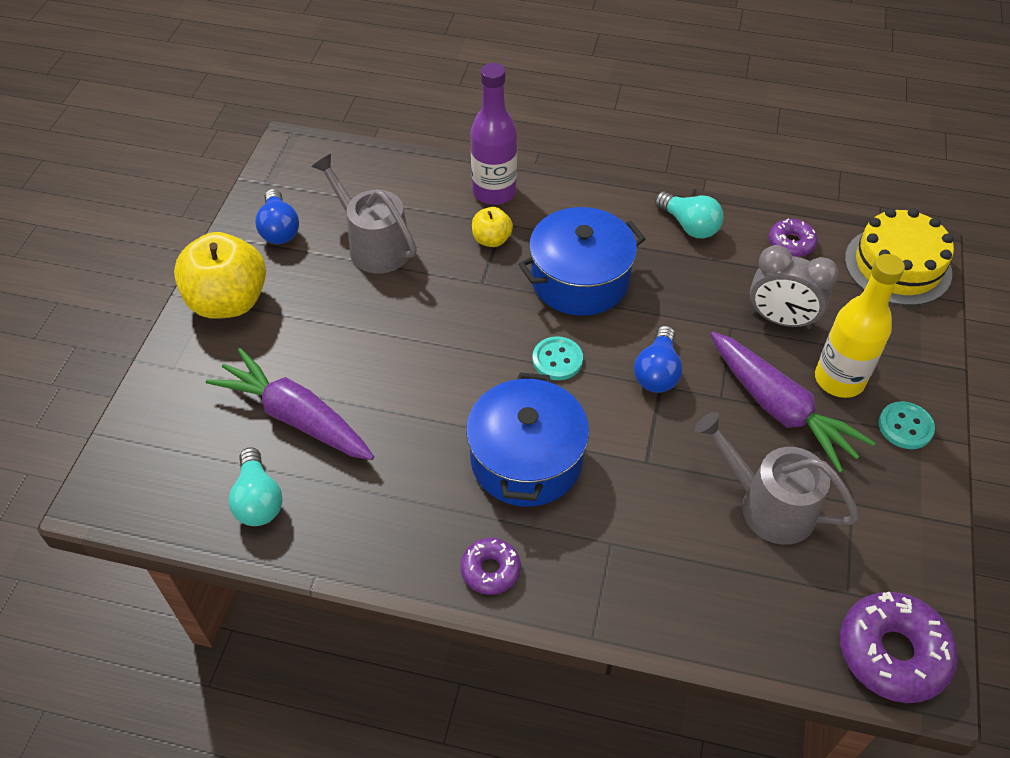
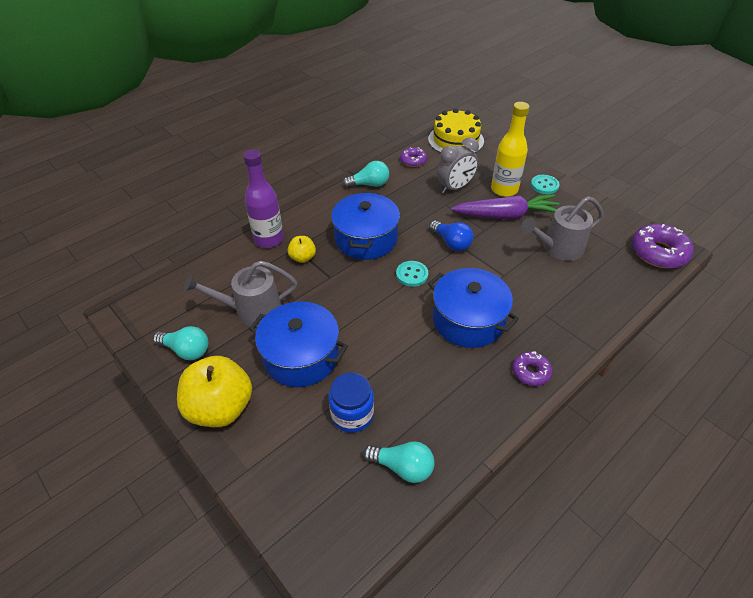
camera: 55 degrees left, 5 degrees down
purple carrot [206,348,374,460] -> blue jar [329,373,374,433]
blue light bulb [255,189,299,244] -> turquoise light bulb [153,326,208,360]
none -> blue pot [249,302,348,387]

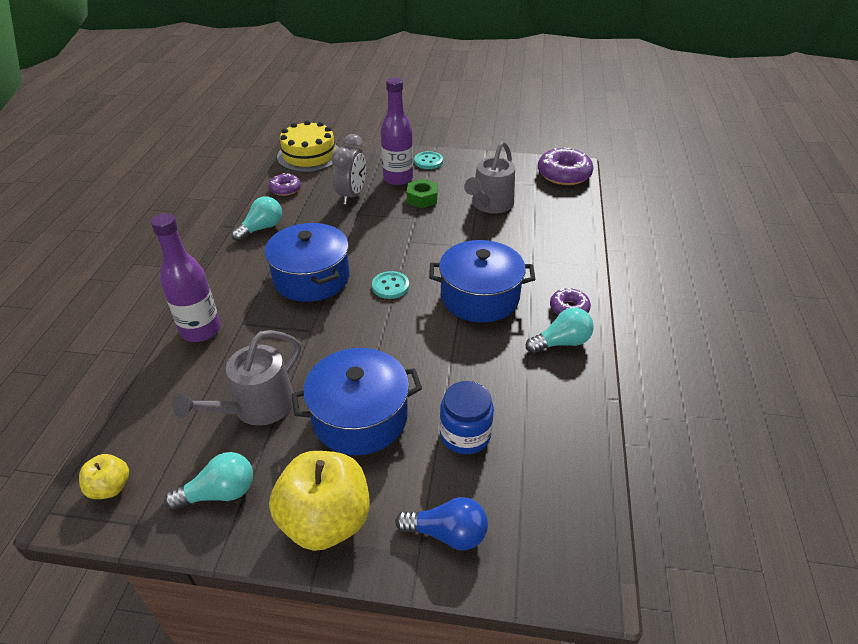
camera: 40 degrees left, 5 degrees down
yellow apple [287,236,316,263] -> yellow apple moved to [79,454,129,499]
turquoise light bulb [363,441,435,483] -> turquoise light bulb moved to [526,308,594,354]
blue light bulb [429,221,474,251] -> blue light bulb moved to [395,497,488,550]
purple carrot [451,194,559,219] -> green nut [407,179,438,208]
yellow bottle [491,102,529,197] -> purple bottle [381,77,413,185]

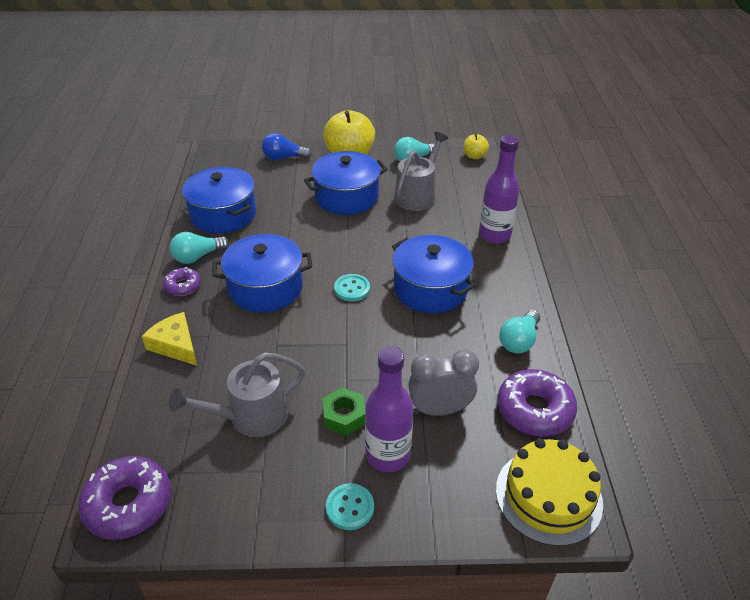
camera: 170 degrees right, 0 degrees up
purple donut [269,173,301,196] -> purple donut [497,369,577,437], size x1.77
grey clock [331,134,366,205] -> grey clock turned 75 degrees clockwise [408,350,479,416]
blue jar [440,381,494,454] -> none
grey watering can [464,141,515,214] -> grey watering can turned 135 degrees counterclockwise [169,353,306,437]
none -> yellow cheese [142,312,197,366]
none -> blue pot [182,167,256,233]

